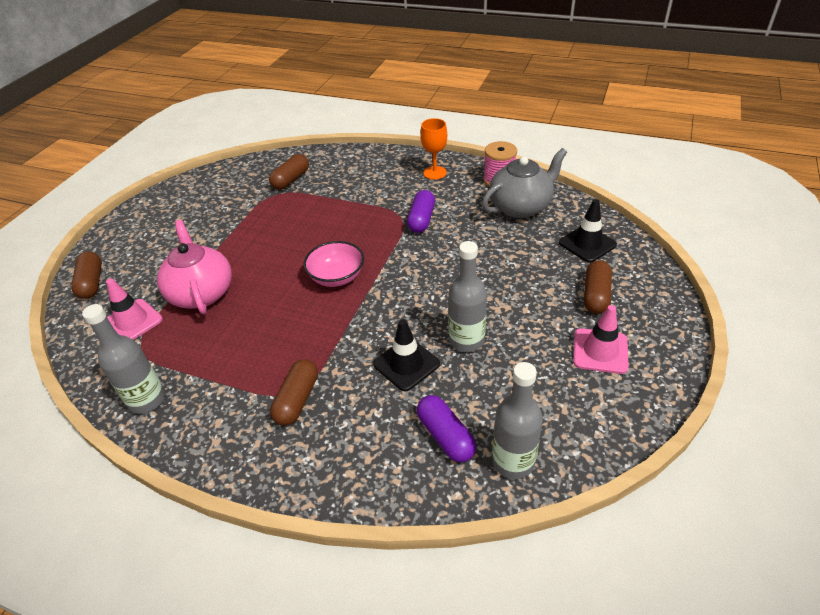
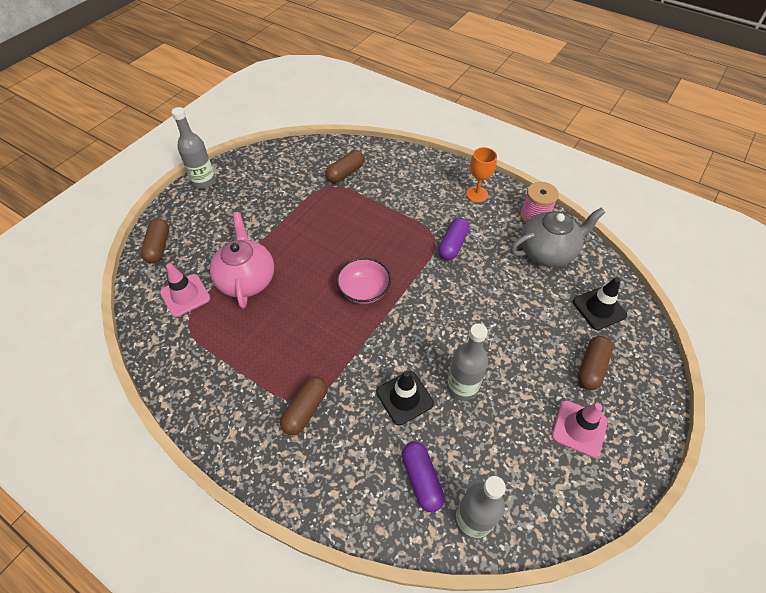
camera: 10 degrees right, 10 degrees up
grey bottle [82,304,165,414] -> grey bottle moved to [171,107,216,189]

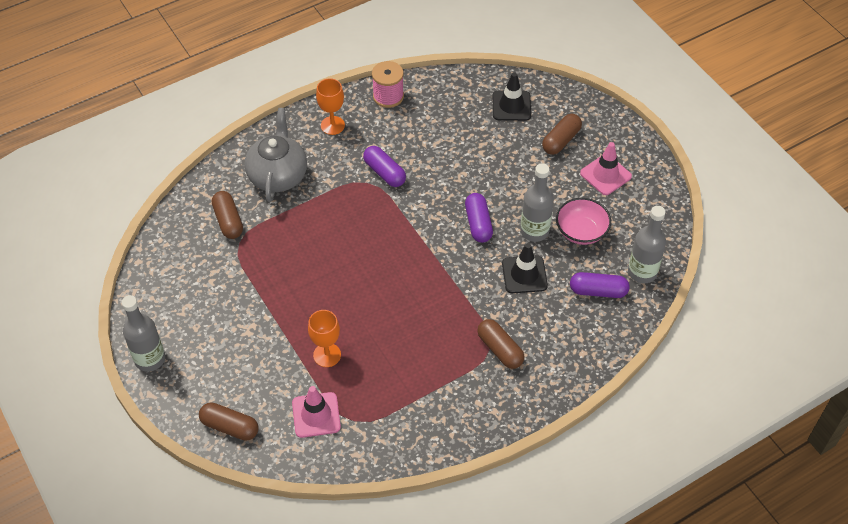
camera: 65 degrees left, 0 degrees up
pink teapot [210,212,274,309] -> orange goblet [308,310,341,367]
pink bowl [336,258,391,304] -> pink bowl moved to [556,198,611,245]
grey teapot [511,207,605,267] -> grey teapot moved to [244,108,307,202]
brown capsule [578,336,613,390] -> brown capsule turned 75 degrees clockwise [542,114,582,155]
none -> purple capsule [465,193,493,243]

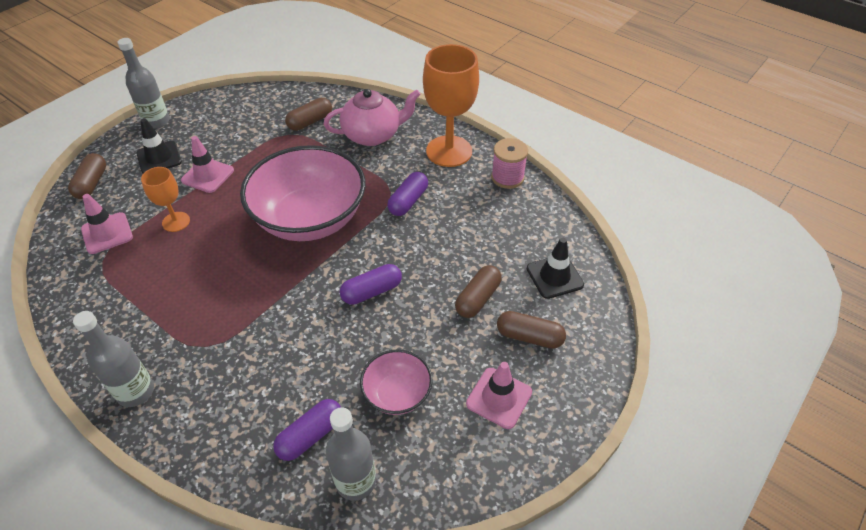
camera: 70 degrees right, 5 degrees down
grey teapot [244,108,307,202] -> pink teapot [324,89,421,146]
orange goblet [316,78,345,135] -> orange goblet [423,44,479,167], size x1.89
brown capsule [477,319,524,369] -> brown capsule moved to [455,265,502,318]
black traffic cone [502,243,548,293] -> black traffic cone moved to [137,118,182,174]
grey bottle [520,163,554,242] -> grey bottle moved to [73,311,154,407]
purple capsule [570,272,630,298] -> purple capsule turned 60 degrees clockwise [273,399,341,461]
none -> pink traffic cone [181,136,234,193]
none -> pink bowl [240,145,365,241]

